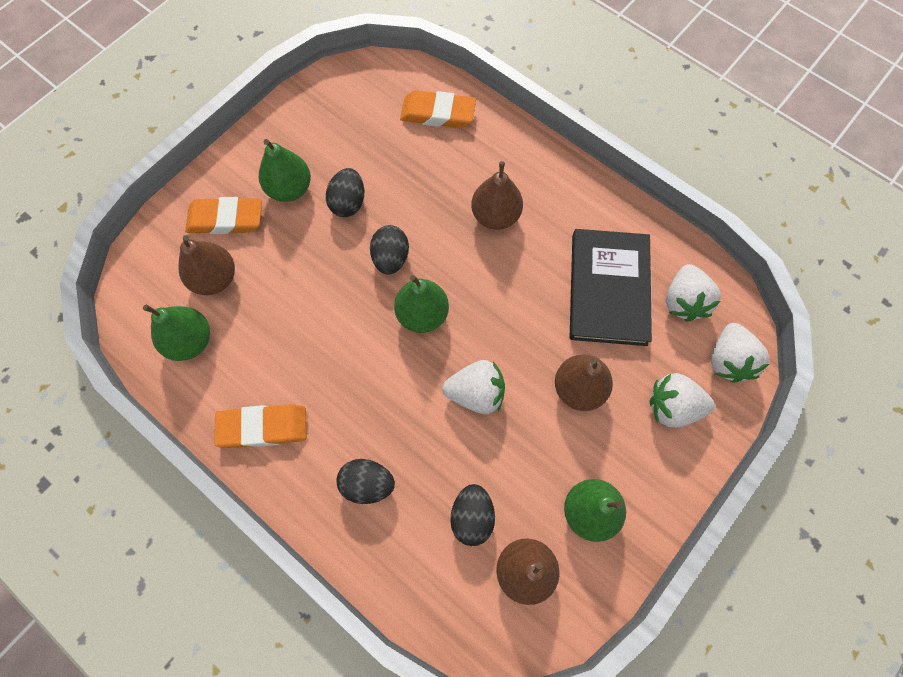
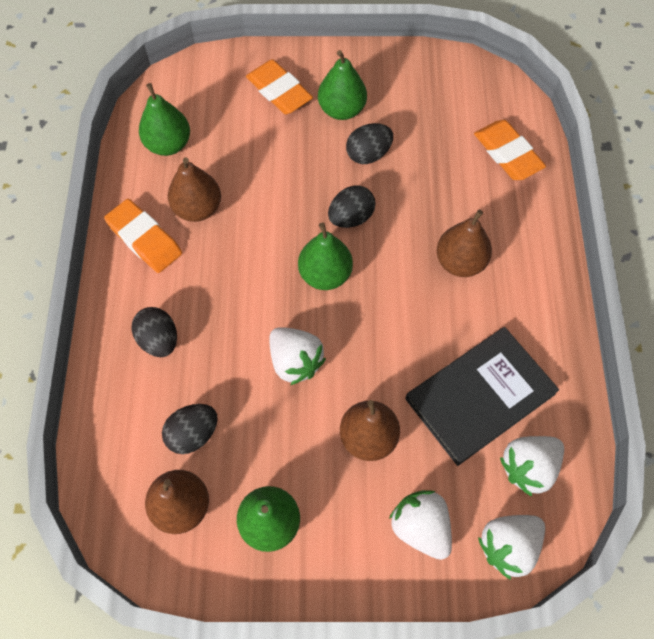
camera: 50 degrees right, 5 degrees down
brown pear [178,235,235,295] -> brown pear moved to [168,157,221,222]

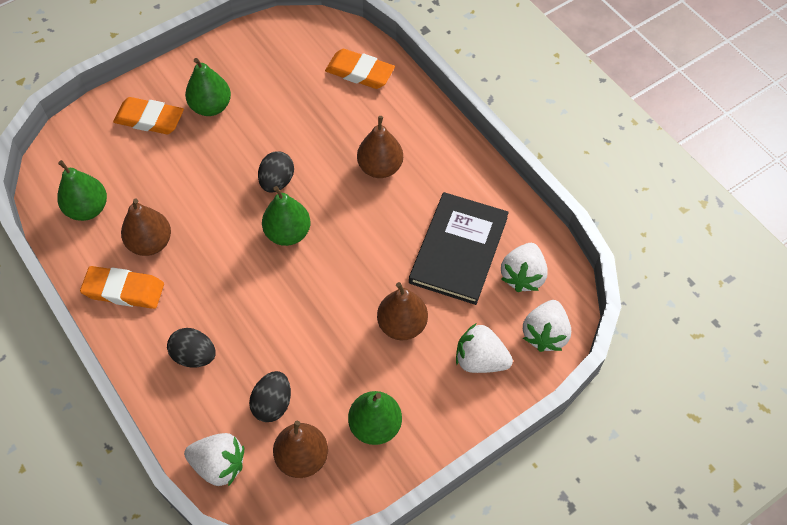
camera: 35 degrees left, 5 degrees down
white strawberry [269,327,326,385] -> white strawberry moved to [184,433,244,486]
black egg [346,123,393,164] -> none

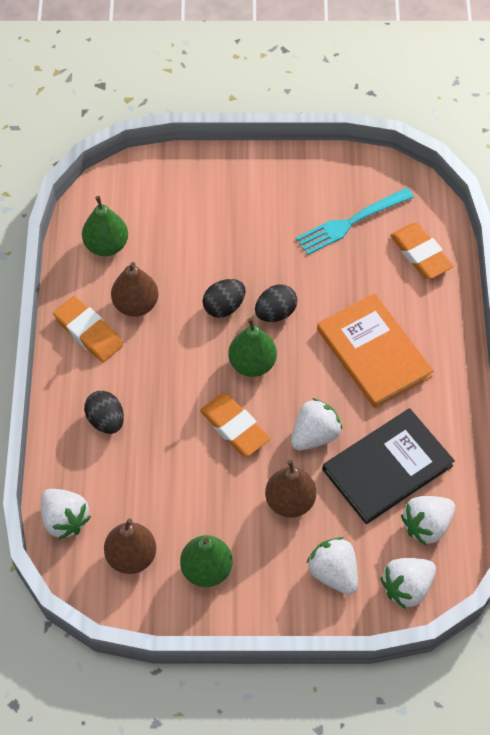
camera: 35 degrees right, 0 degrees up
orange eraser [113,97,184,134] -> orange eraser moved to [200,393,270,456]
green pear [185,58,231,116] -> none
black egg [249,371,291,422] -> black egg moved to [203,279,246,318]
brown pear [357,116,403,178] -> orange book [317,293,434,408]
none -> white strawberry [291,398,343,450]
none -> turquoise fork [296,188,414,255]

